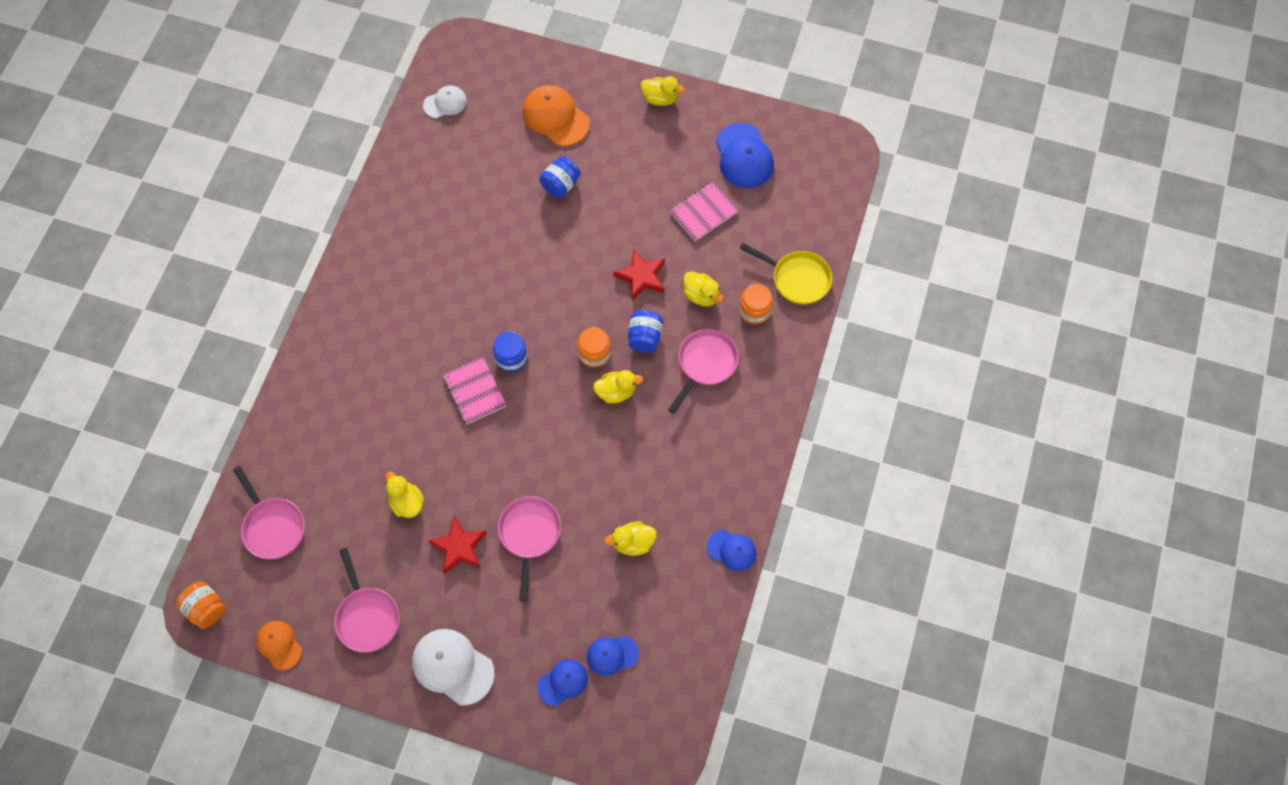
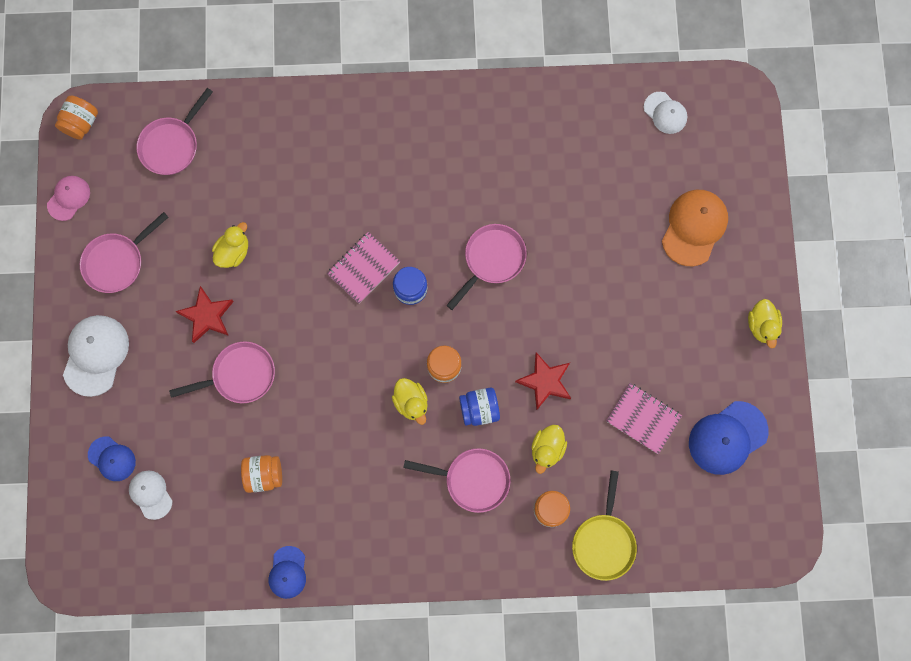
camera: 70 degrees right, 10 degrees up
orange cap [256,621,302,670] -> pink cap [47,176,90,221]
blue jar [539,156,581,198] -> none
blue cap [587,636,639,676] -> white cap [129,471,173,520]
yellow duck [604,521,657,556] -> orange jar [241,455,282,493]
none -> pink pan [446,224,527,310]

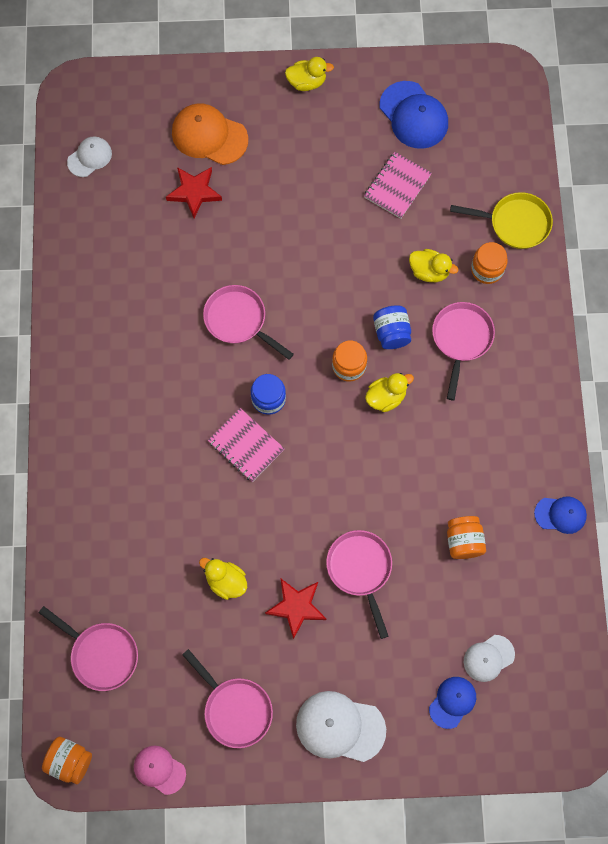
camera: 90 degrees left, 5 degrees down
red star [515,352,571,411] -> red star moved to [166,167,222,218]

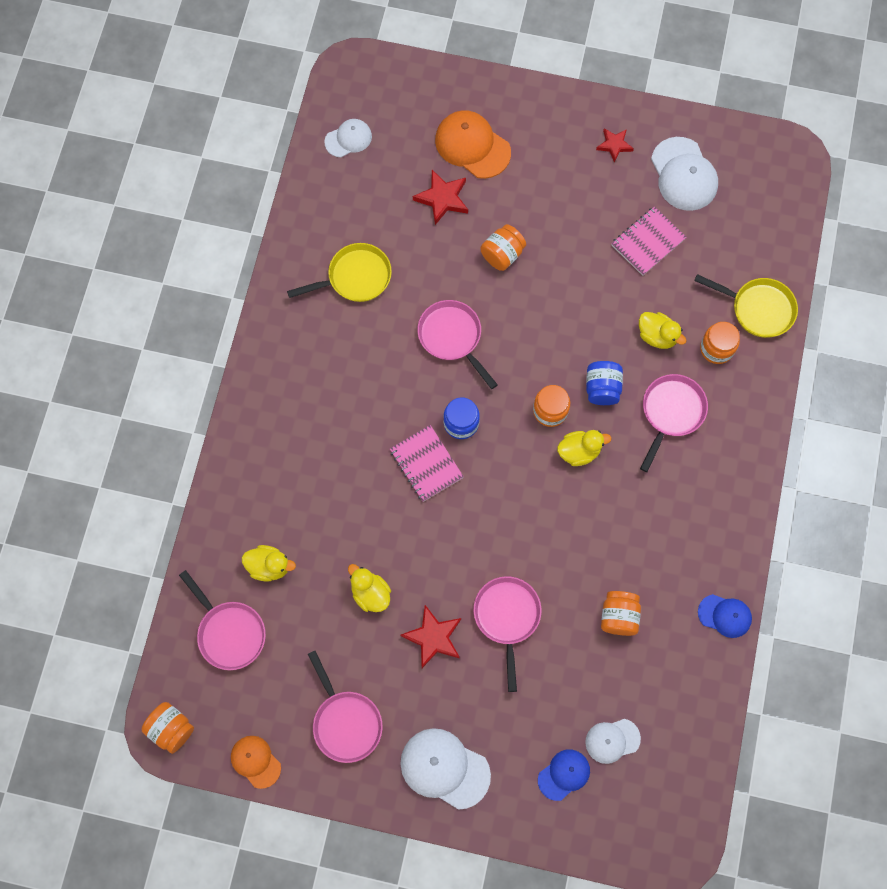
camera: 15 degrees right, 0 degrees up
pink cap [134,746,186,795] -> orange cap [231,736,281,789]
yellow duck [285,57,334,91] -> yellow duck moved to [242,545,296,582]
blue cap [380,81,448,149] -> white cap [651,137,718,211]
none -> yellow pan [287,243,392,302]
none -> orange jar [480,224,526,271]
none -> red star [596,128,634,163]

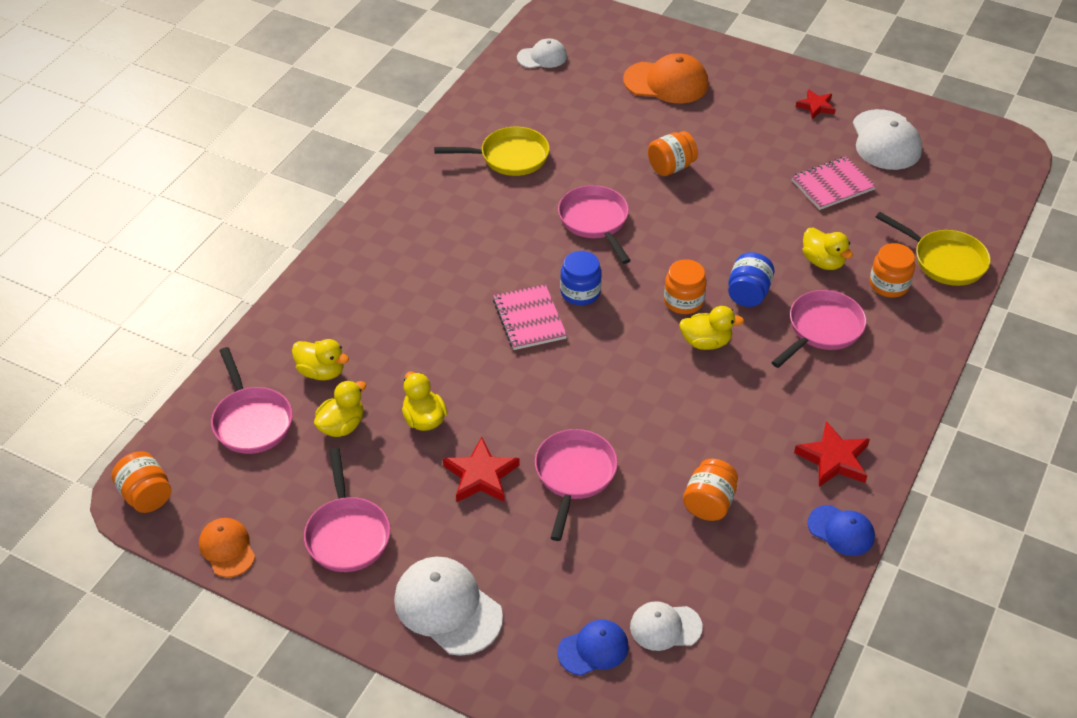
camera: 15 degrees right, 25 degrees down
red star [413,170,468,225] -> red star moved to [794,421,870,487]
orange cap [435,110,511,179] -> orange cap turned 135 degrees clockwise [623,53,709,103]
none -> yellow duck [314,380,366,437]

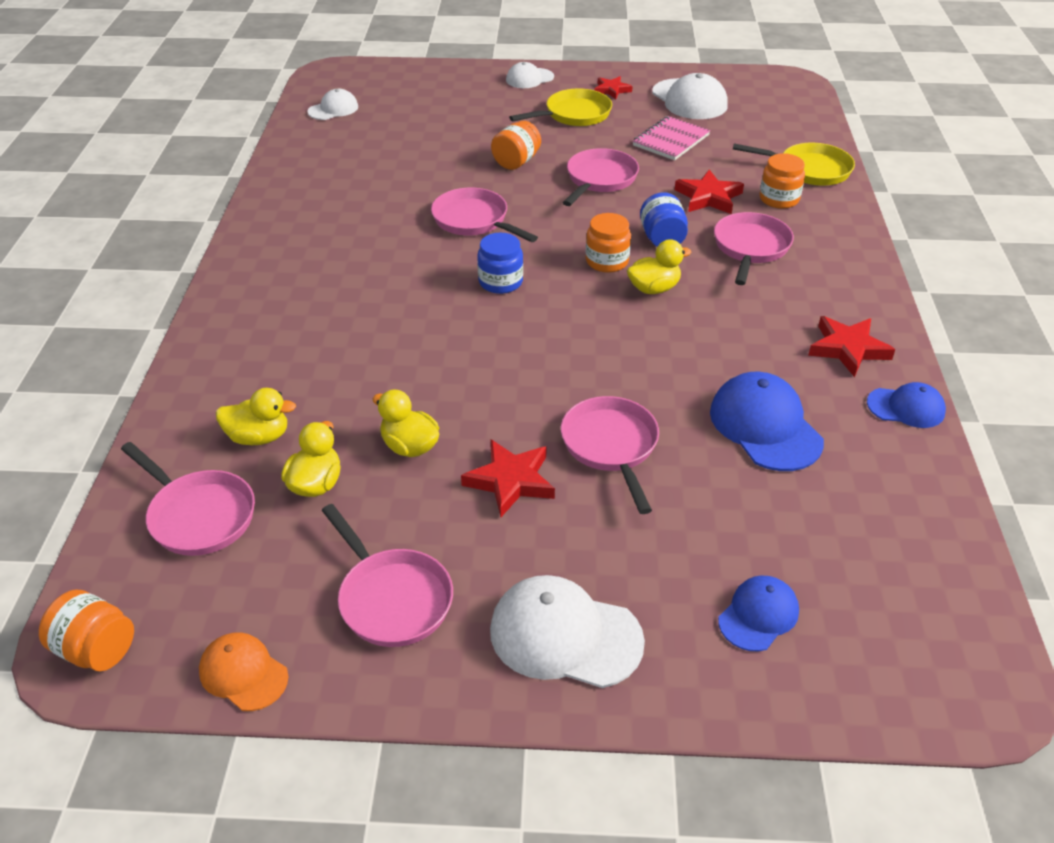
camera: 25 degrees left, 5 degrees down
yellow pan [434,127,550,176] -> yellow pan moved to [509,88,612,126]
pink notebook [493,284,567,350] -> none
orange cap [623,53,709,103] -> none
white cap [630,601,703,651] -> white cap moved to [506,62,554,88]
orange jar [683,459,738,521] -> blue cap [710,372,824,471]
yellow duck [802,228,853,270] -> red star [675,170,744,214]
none -> pink pan [563,148,639,206]

